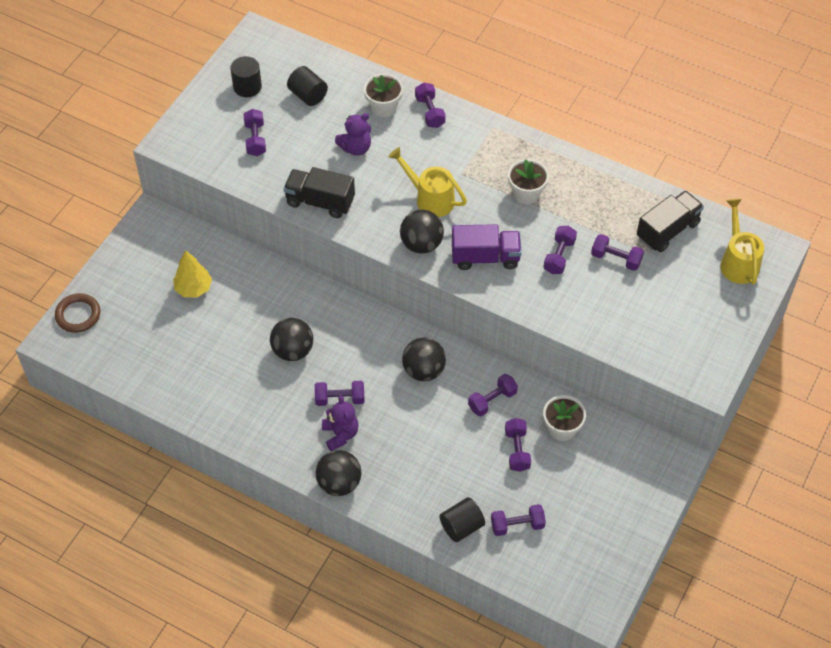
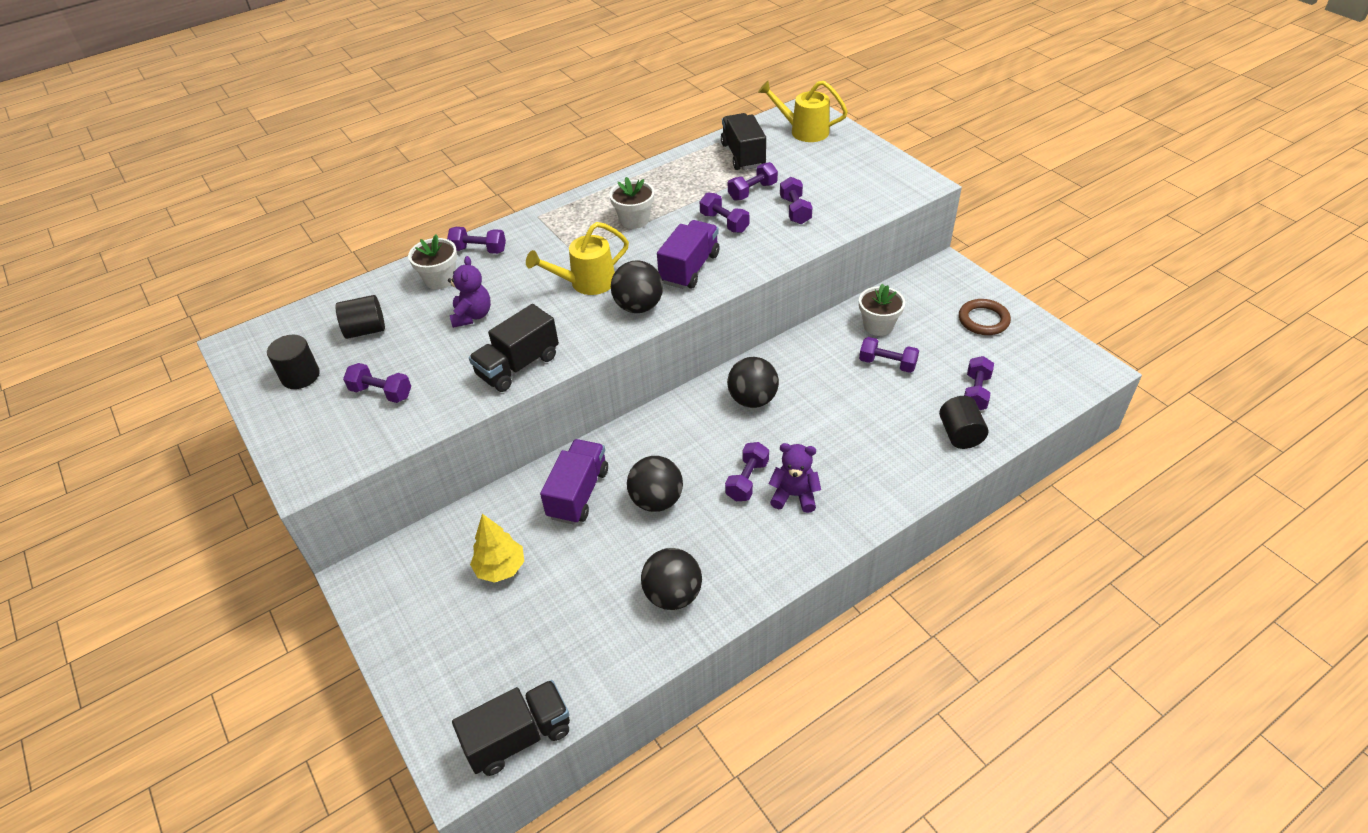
camera: 60 degrees left, 10 degrees down
brown ring [55,293,100,333] -> brown ring moved to [959,299,1011,335]
black ball [315,450,361,496] -> black ball moved to [641,548,702,610]
purple dumbbell [468,374,518,416] -> purple dumbbell moved to [780,177,813,224]
none -> black truck [452,680,570,776]
none -> purple truck [540,439,608,524]

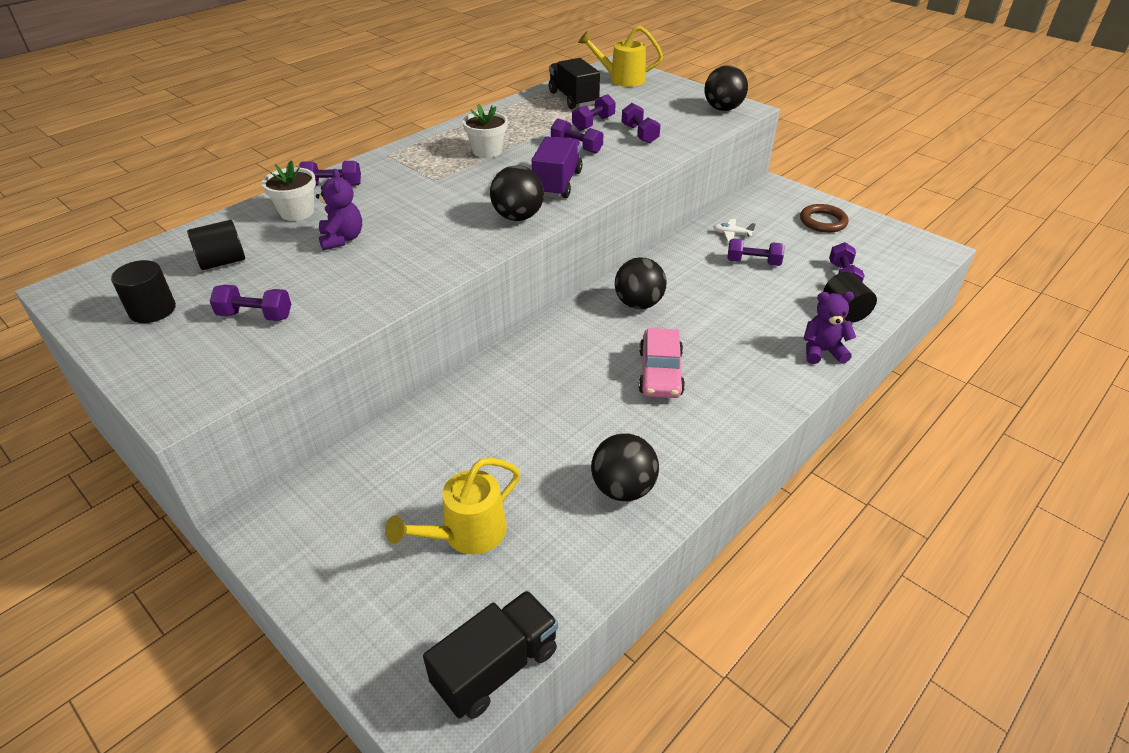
camera: 15 degrees left, 5 degrees down
black truck [469,304,559,392] -> none
yellow tree [470,514,524,583] -> none
yellow watering can [526,222,629,295] -> yellow watering can moved to [385,458,520,555]
purple truck [540,439,608,524] -> none
black ball [627,456,683,512] -> black ball moved to [704,65,748,111]
purple dumbbell [725,442,769,501] -> pink car [639,328,685,398]
purple teddy bear [769,443,821,513] -> purple teddy bear moved to [803,292,856,364]
white flower pot [859,283,905,336] -> white plane [713,219,756,242]

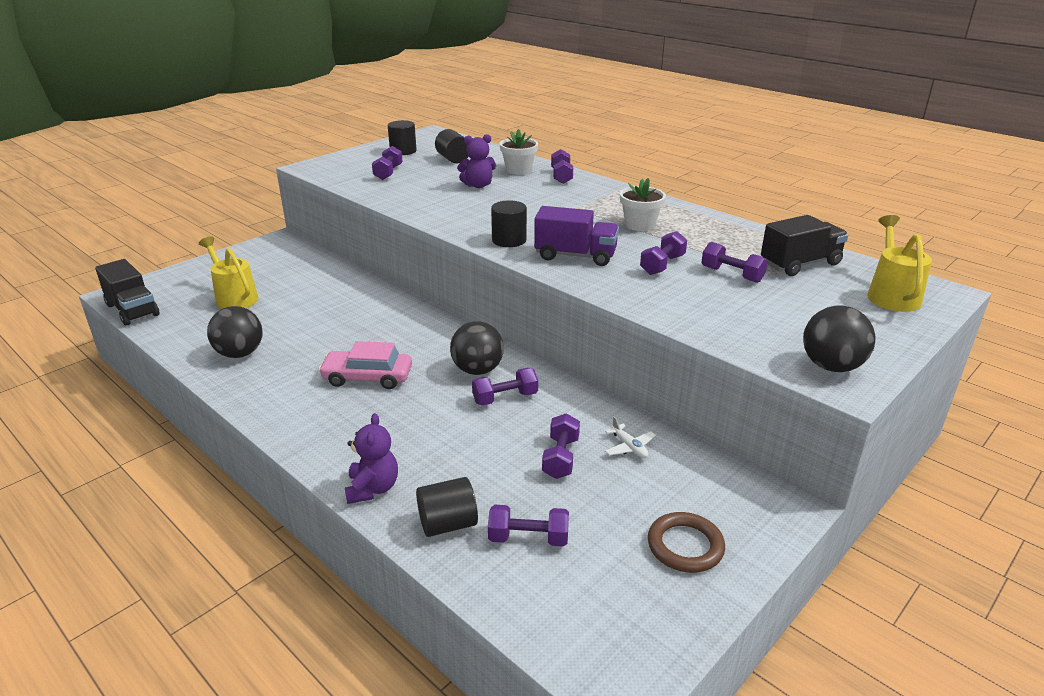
camera: 90 degrees right, 10 degrees down
black ball [490,165,544,221] -> black cylinder [491,200,527,247]
purple dumbbell [622,103,660,144] -> purple dumbbell moved to [472,368,538,405]
white plane [713,219,756,242] -> white plane turned 135 degrees clockwise [605,416,656,458]

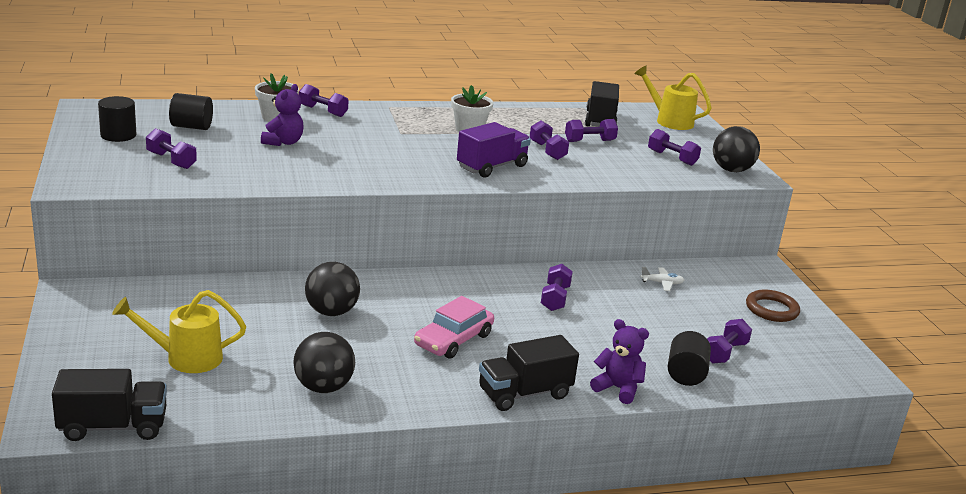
camera: 60 degrees left, 5 degrees down
black ball [450,321,504,375] -> black ball moved to [305,262,360,316]
black cylinder [491,200,527,247] -> none
purple dumbbell [542,413,580,479] -> purple dumbbell moved to [648,129,701,166]
none -> black truck [479,335,579,411]

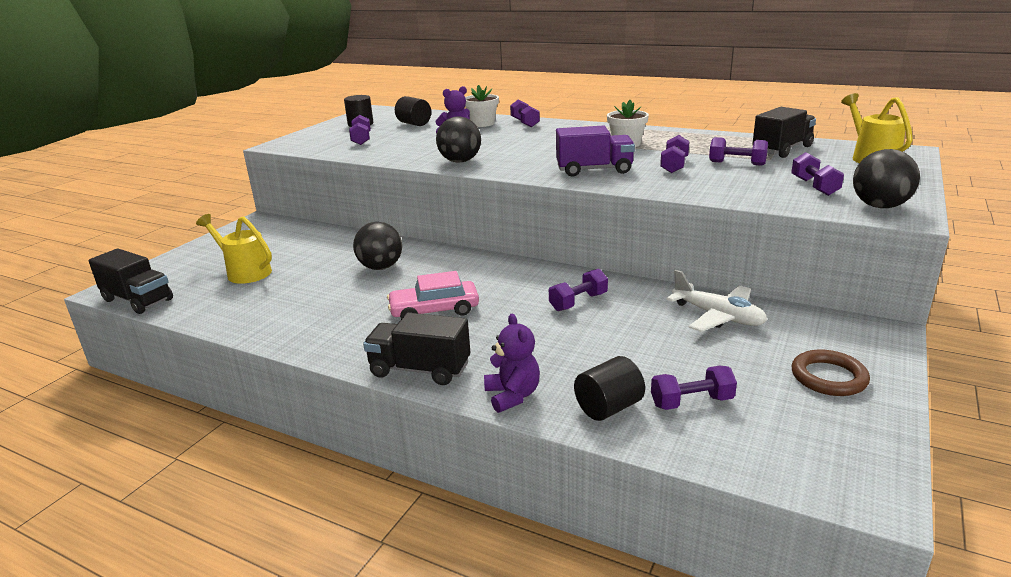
camera: 45 degrees right, 0 degrees up
black ball [293,332,355,393] -> black ball moved to [436,116,481,162]
white plane [640,267,684,291] -> white plane [666,270,767,332], size x1.93

